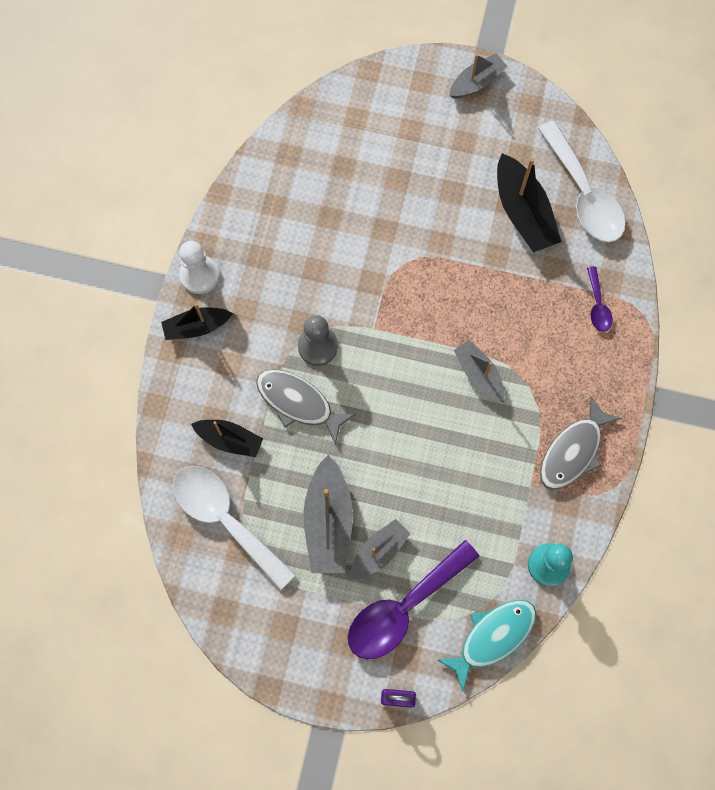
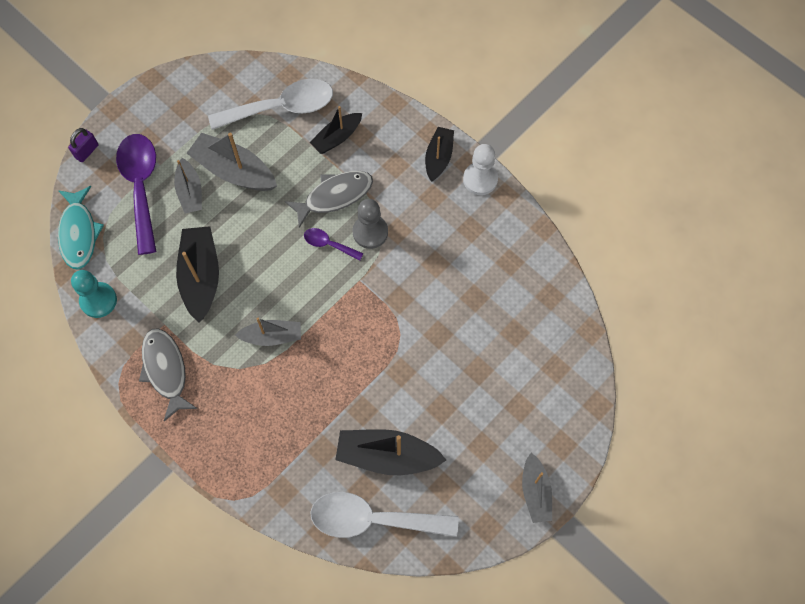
camera: 120 degrees right, 5 degrees down
purple spoon [587,266,613,332] -> purple spoon moved to [304,228,364,261]
none -> black boat [176,226,219,323]

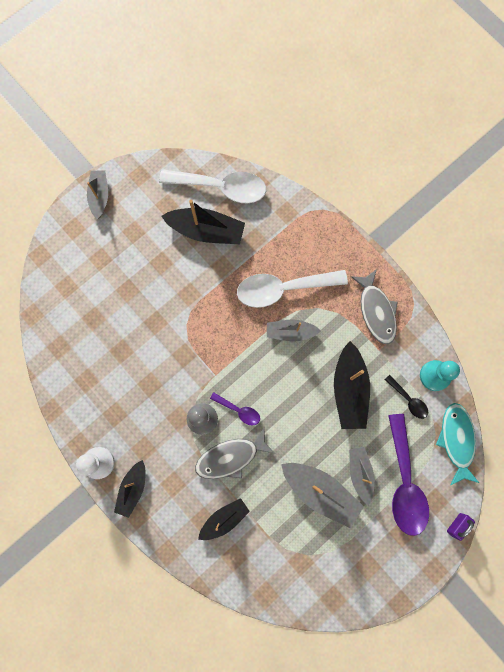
camera: 175 degrees left, 10 degrees up
white spoon [208,79,333,130] -> white spoon moved to [237,270,348,308]
none -> black spoon [385,375,428,419]

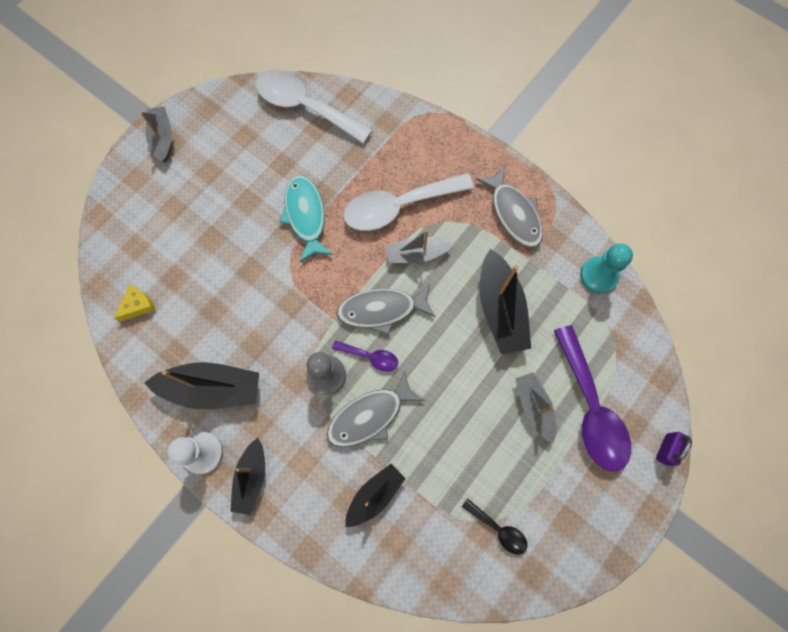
camera: 10 degrees left, 5 degrees down
white spoon [159,169,266,204] -> white spoon turned 150 degrees counterclockwise [256,70,372,144]
black boat [161,200,245,244] -> black boat moved to [144,362,259,409]
grey boat [281,463,364,528] -> none
black spoon [385,375,428,419] -> black spoon moved to [462,498,528,555]
turquoise fish [436,403,479,485] -> turquoise fish moved to [280,175,333,263]
none -> yellow cheese [114,285,156,322]
none -> grey fish [336,284,436,335]

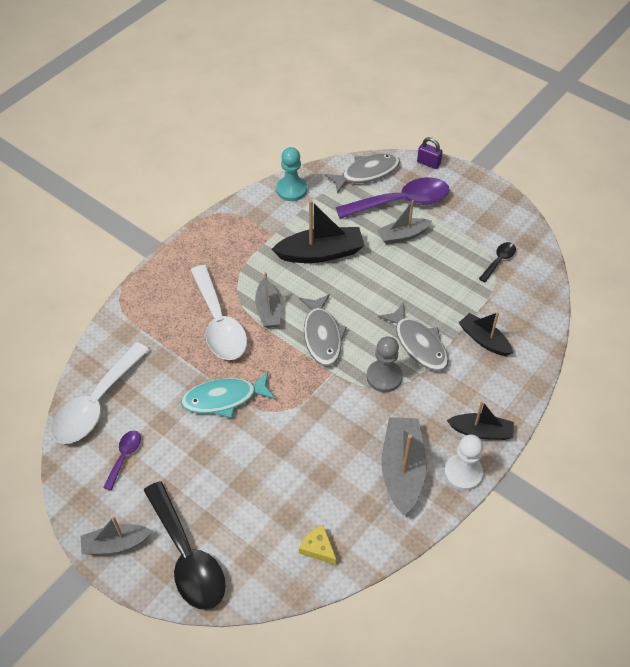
camera: 90 degrees left, 20 degrees down
black boat [144,362,259,409] -> grey boat [381,417,427,516]
purple spoon [332,340,398,372] -> purple spoon moved to [103,431,141,491]
grey fish [476,166,543,248] -> grey fish moved to [324,153,400,194]
none -> black spoon [144,481,226,610]

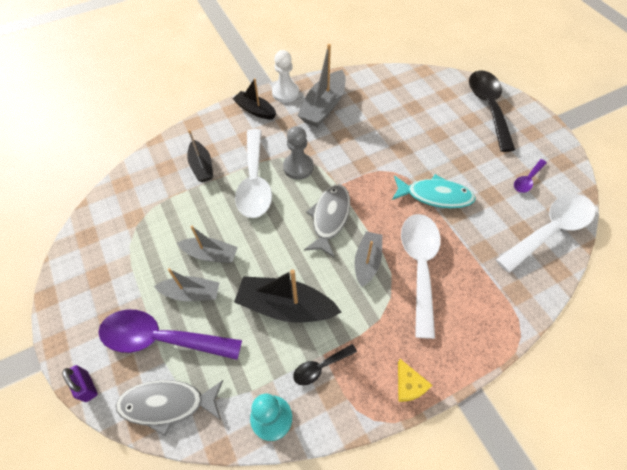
camera: 155 degrees left, 5 degrees up
grey boat [80,516,153,554] -> grey boat moved to [177,226,238,263]
yellow cheese [299,525,337,565] -> yellow cheese moved to [398,359,432,402]
grey fish [378,303,448,371] -> white spoon [235,129,272,218]
black spoon [479,242,516,283] -> black spoon moved to [293,344,357,385]

